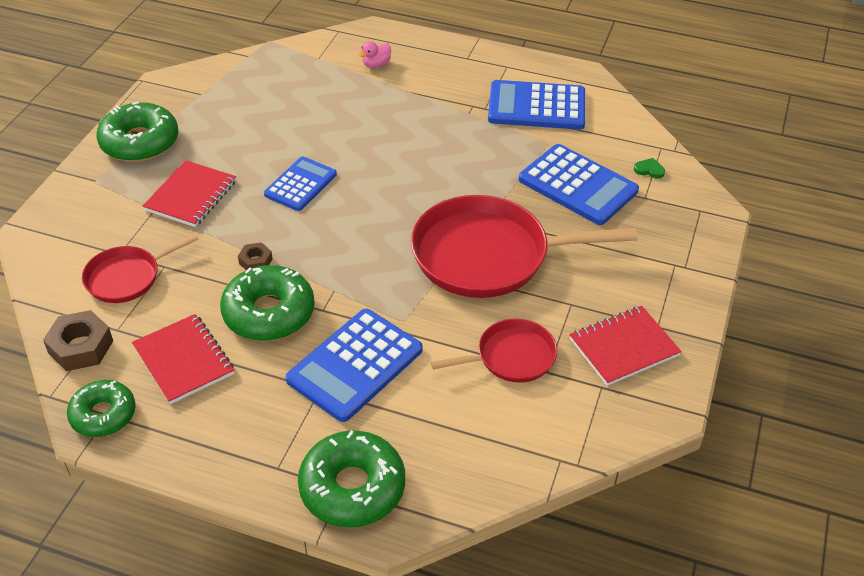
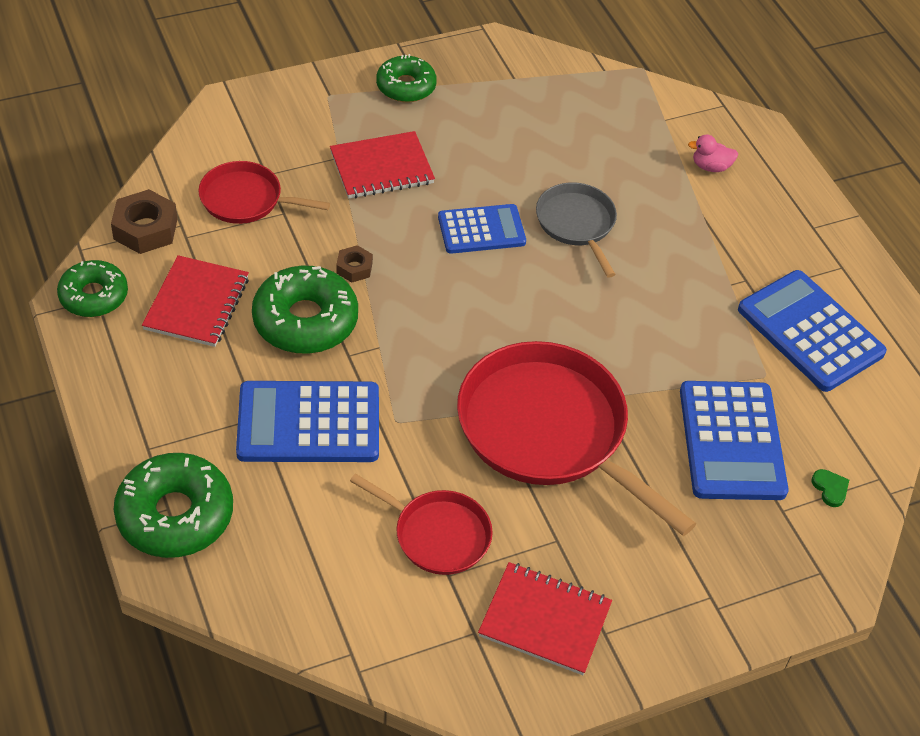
camera: 45 degrees right, 5 degrees up
green donut [97,102,178,162] -> green donut [376,54,437,102], size x0.65
none -> grey pan [536,183,617,278]

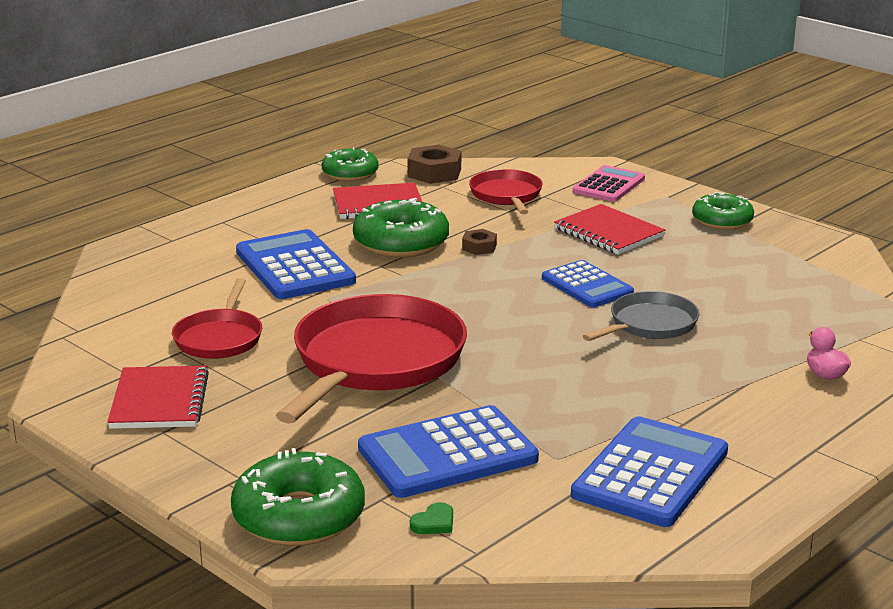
camera: 70 degrees right, 25 degrees down
green donut [114,453,233,558] -> green donut moved to [231,448,365,546]
none -> pink calculator [573,165,645,202]

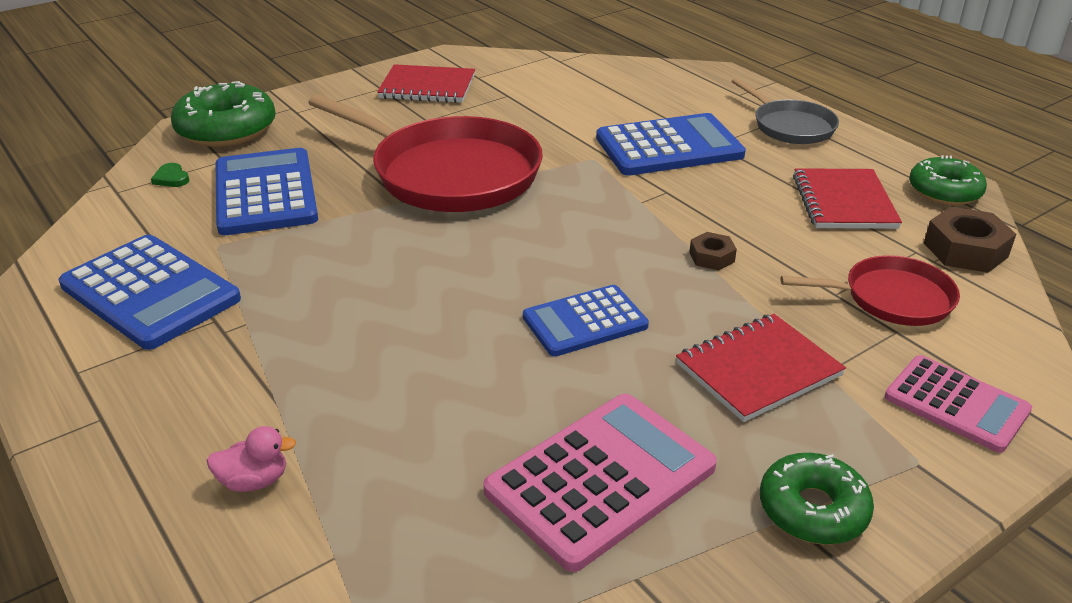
camera: 100 degrees right, 10 degrees up
red pan [172,278,262,359] -> none
green donut [353,198,449,258] -> none
grey pan [583,291,700,341] -> grey pan moved to [731,78,839,144]
none -> pink calculator [483,394,717,572]

